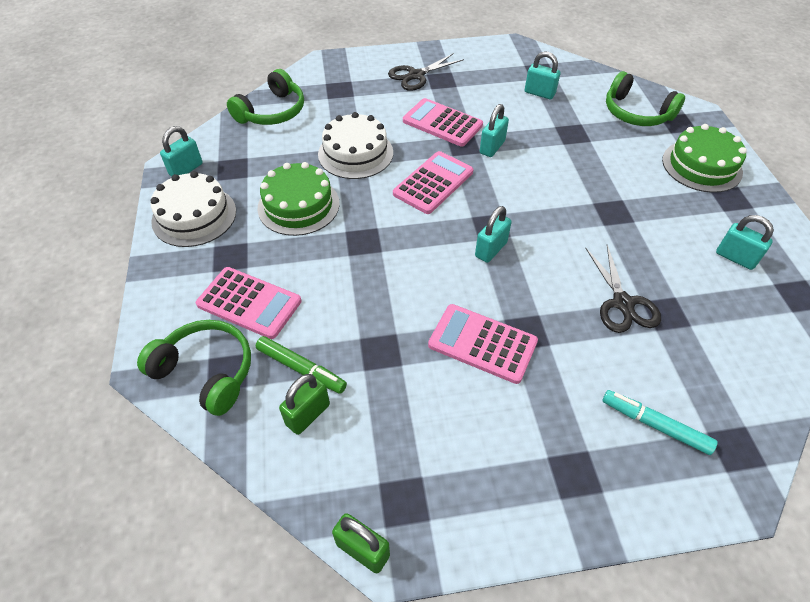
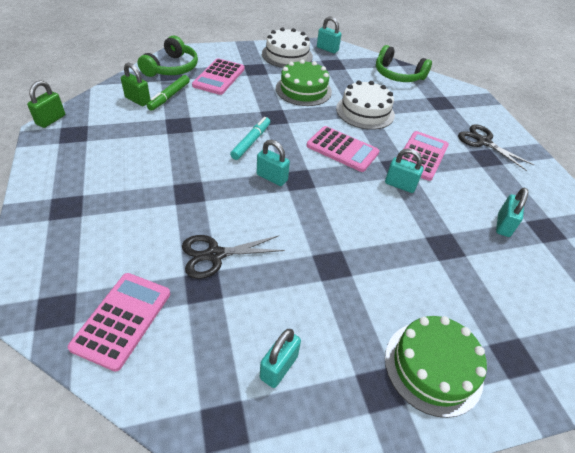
camera: 80 degrees right, 5 degrees down
pink calculator [428,304,538,384] -> pink calculator moved to [67,273,170,372]
turquoise marker [602,390,718,455] -> turquoise marker moved to [230,117,270,160]
green headphones [606,71,685,126] -> none

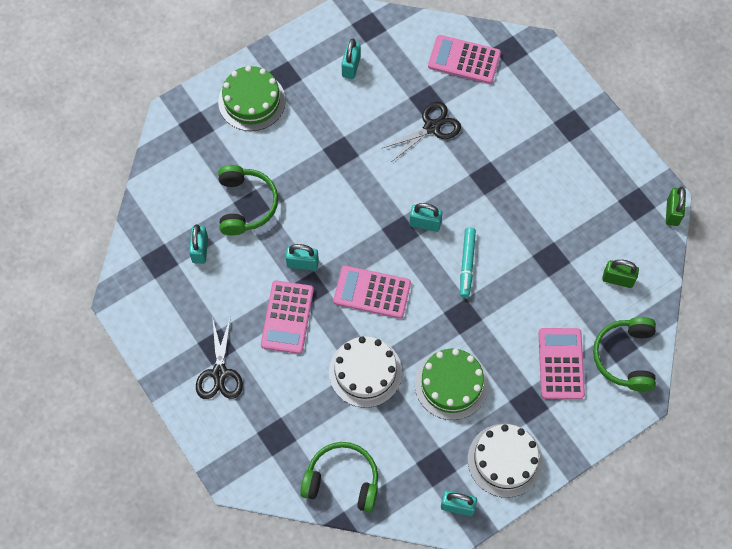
camera: 165 degrees right, 20 degrees up
pink calculator [67,273,170,372] -> pink calculator turned 105 degrees clockwise [428,35,501,84]
green marker [147,75,190,111] -> none
black scissors [458,124,534,171] -> black scissors turned 60 degrees clockwise [196,316,243,399]
none -> green headphones [218,165,278,235]

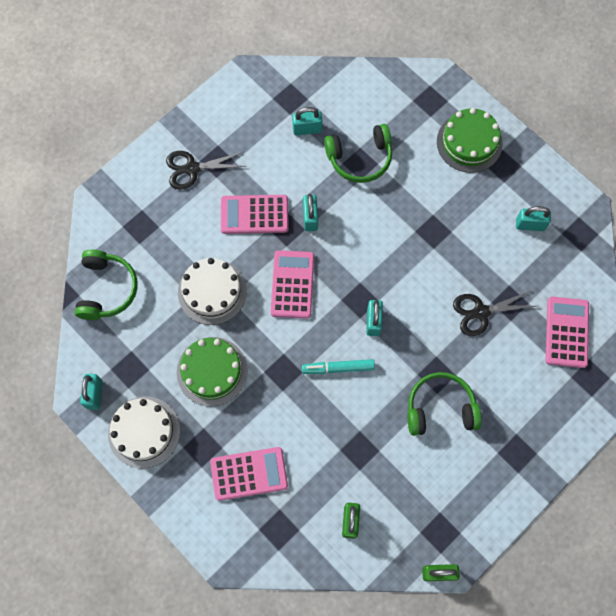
camera: 80 degrees right, 5 degrees up
black scissors [381,102,461,161] -> black scissors turned 120 degrees clockwise [453,290,536,336]
green headphones [593,317,656,392] -> green headphones moved to [407,372,482,436]

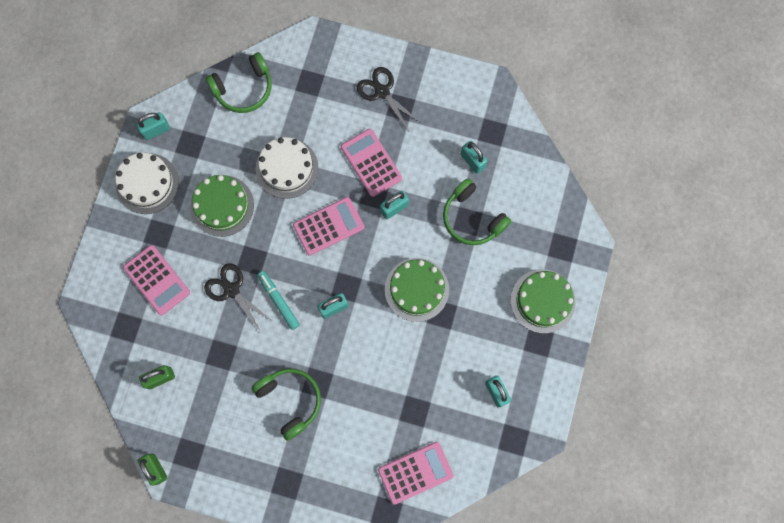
camera: 60 degrees right, 5 degrees up
black scissors [453,290,536,336] -> black scissors moved to [204,263,272,332]
none -> green cake [385,258,449,322]

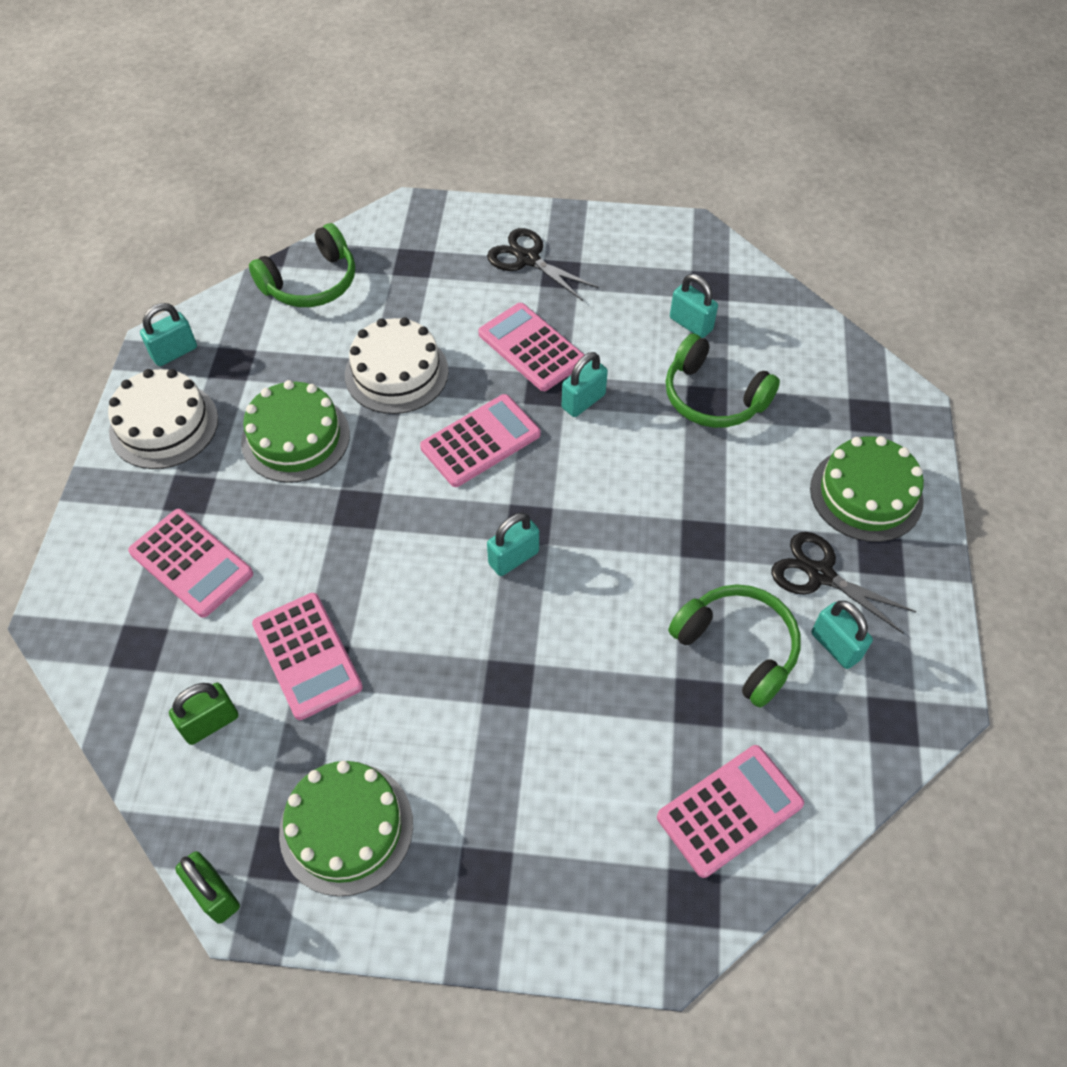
camera: 10 degrees left, 20 degrees down
black scissors [204,263,272,332] -> black scissors moved to [771,532,916,634]
green headphones [251,368,321,441] -> green headphones moved to [668,584,801,708]
turquoise marker [257,271,300,330] -> none
green cake [385,258,449,322] -> green cake moved to [279,761,413,896]
none -> pink calculator [252,593,363,720]

